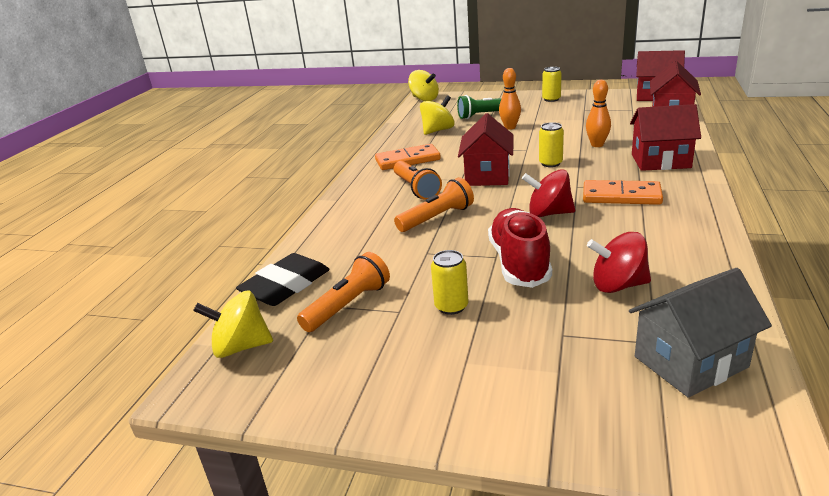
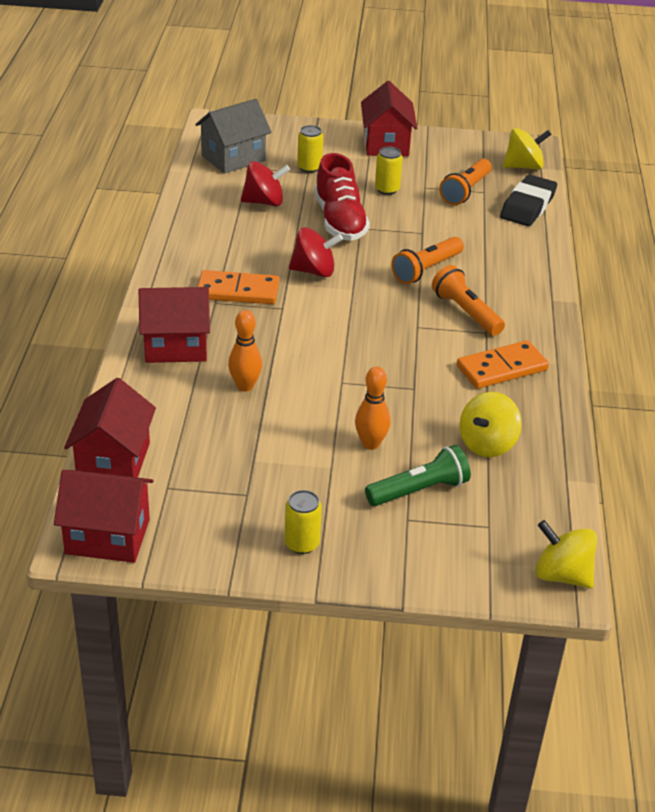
camera: 165 degrees right, 10 degrees up
red house [458,113,514,186] -> red house moved to [361,81,417,156]
yellow can [539,122,564,167] -> yellow can moved to [297,125,323,173]

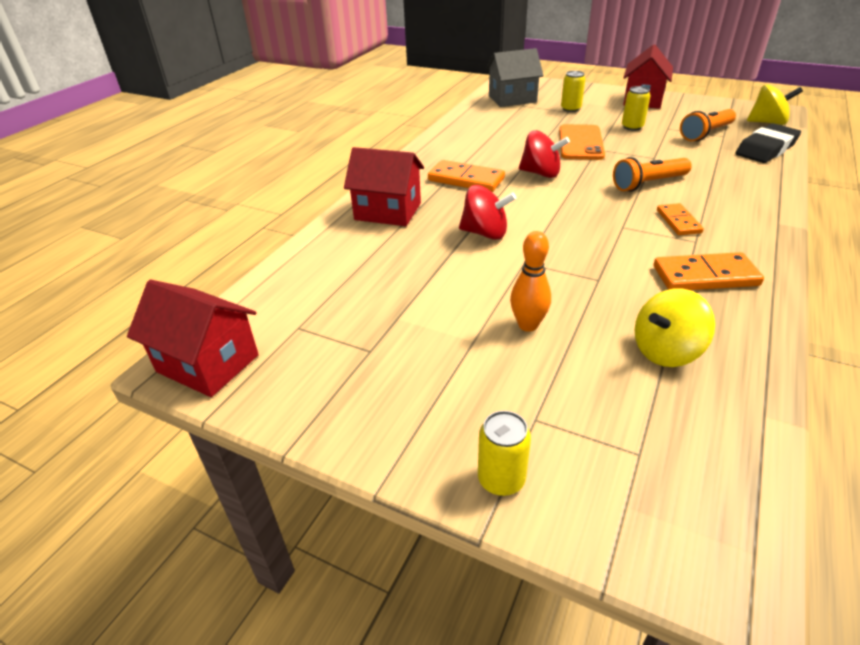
camera: 25 degrees right, 0 degrees up
red house [64,378,156,478] -> none
orange bowling pin [228,310,262,392] -> none
red spinning top [241,161,290,207] -> red spinning top moved to [459,185,516,240]
yellow can [284,490,322,554] -> yellow can moved to [478,411,531,496]
red shoe [314,153,370,241] -> orange phone [559,124,605,160]
green flashlight [365,445,471,506] -> none
orange flashlight [432,265,505,336] -> orange domino [657,203,704,235]
yellow spinning top [535,520,597,588] -> none

